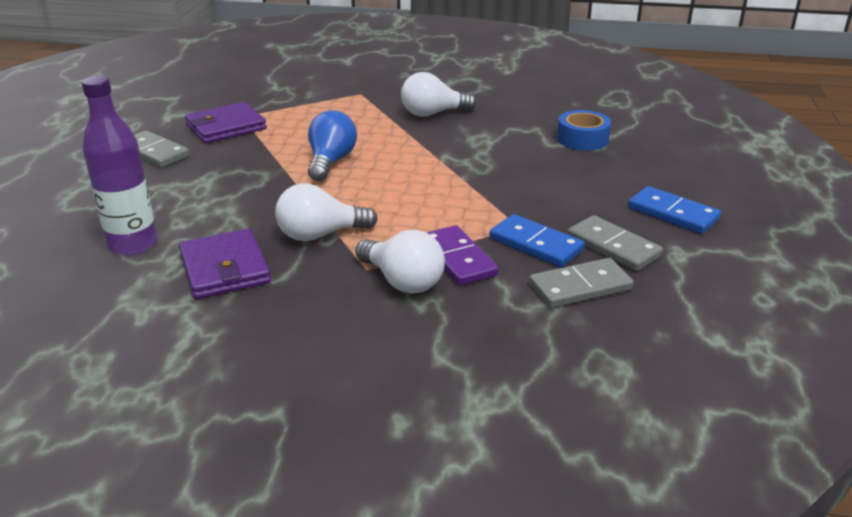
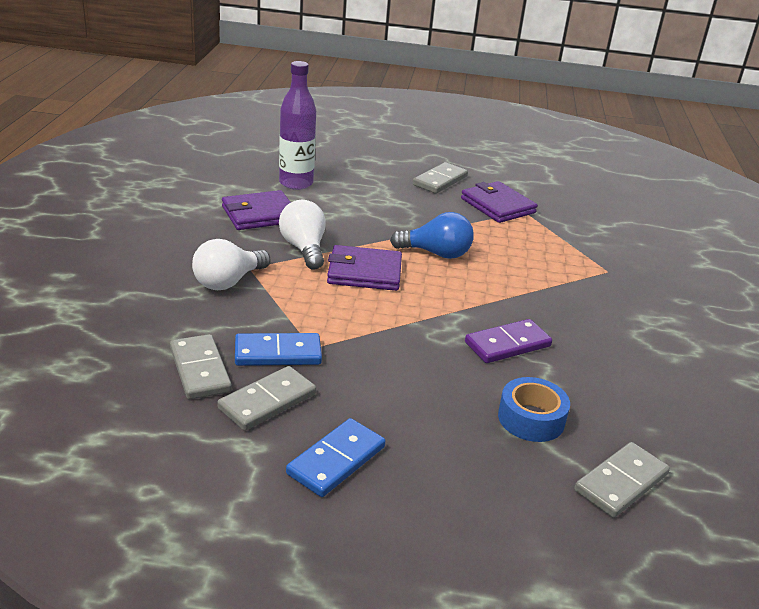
camera: 85 degrees right, 0 degrees up
white light bulb [401,72,476,117] -> none
purple domino [426,225,499,286] -> purple domino moved to [465,319,552,363]
blue domino [490,214,585,267] -> blue domino turned 45 degrees clockwise [235,333,322,366]
none -> purple wallet [327,245,402,291]
none -> grey domino [575,442,670,518]

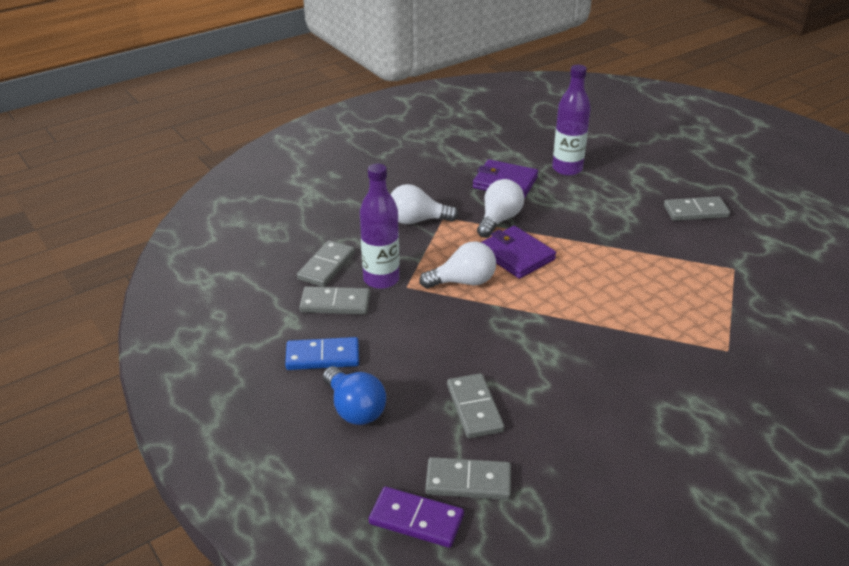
camera: 50 degrees right, 5 degrees up
blue domino [235,333,322,366] -> purple bottle [360,163,400,289]
blue light bulb [390,212,474,259] -> blue light bulb moved to [323,366,386,425]
purple wallet [461,181,538,223] -> none
purple domino [465,319,552,363] -> purple domino moved to [369,487,464,548]
blue tape [498,377,570,442] -> grey domino [447,373,505,438]
none -> white light bulb [419,242,496,289]

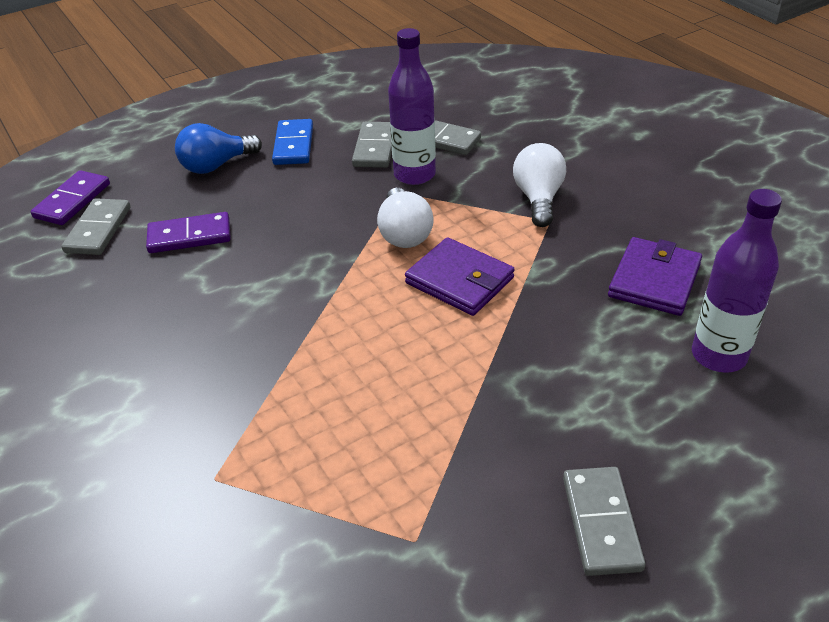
camera: 95 degrees right, 5 degrees up
grey domino [447,373,505,438] -> purple domino [146,212,231,253]
white light bulb [477,179,524,238] -> none
purple wallet [480,226,556,279] -> purple wallet turned 75 degrees clockwise [405,237,515,316]

